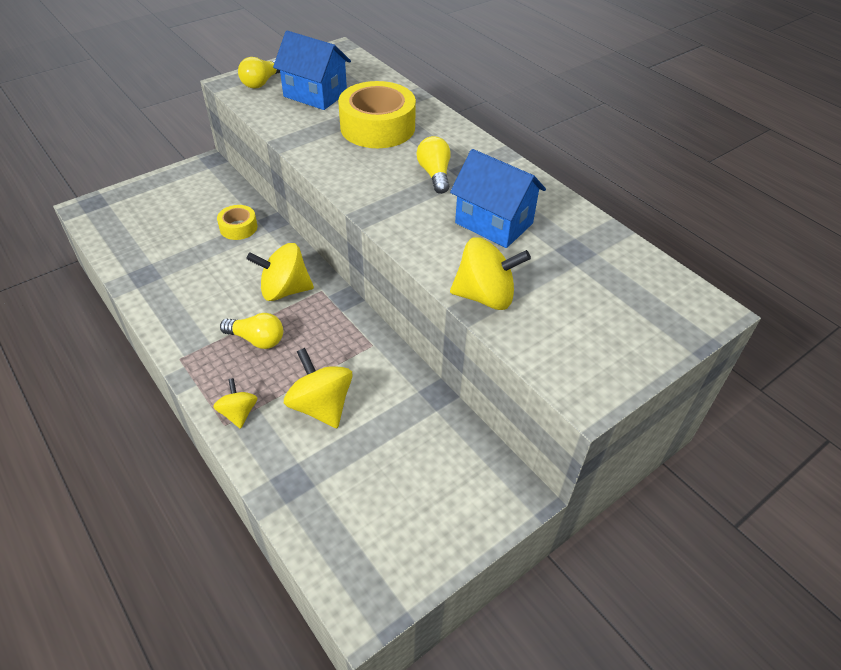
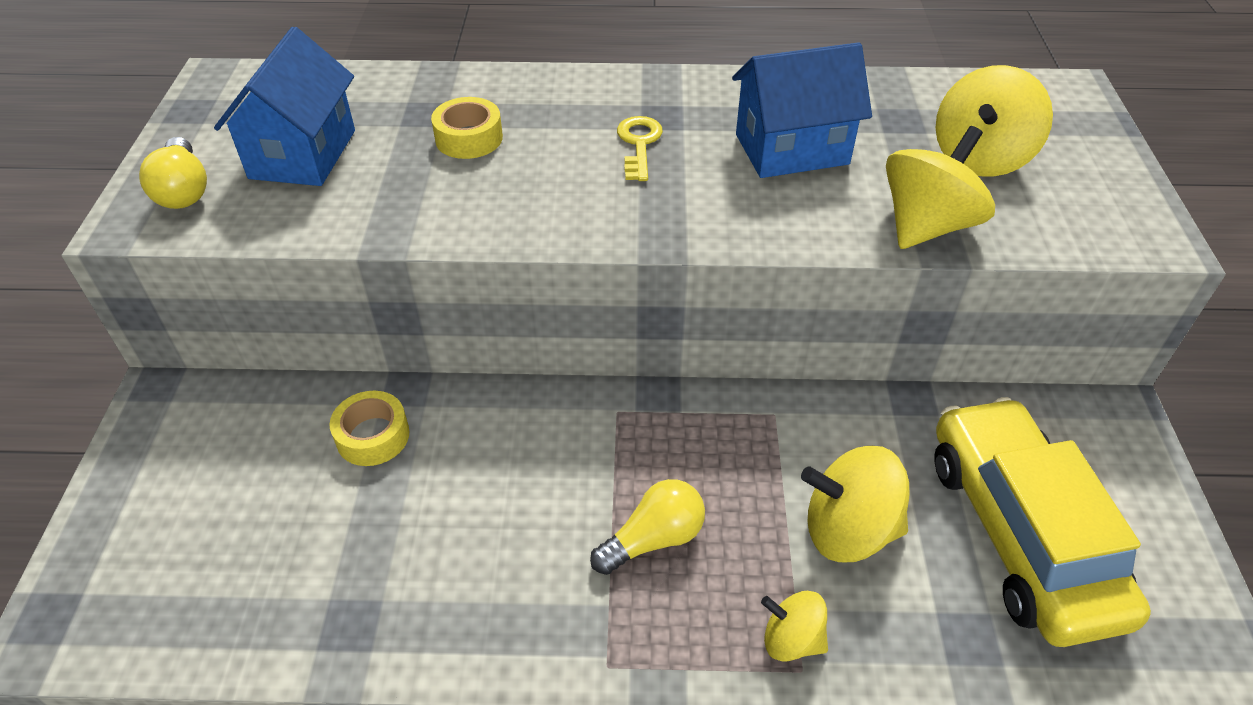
camera: 50 degrees left, 0 degrees up
yellow spinning top [246,243,314,301] -> yellow spinning top moved to [935,65,1053,177]
blue house [273,31,351,110] -> blue house turned 60 degrees counterclockwise [214,27,355,186]
yellow tape [338,81,416,148] -> yellow tape [431,97,503,159], size x0.51
yellow light bulb [416,136,451,194] -> yellow key [617,116,663,181]
none -> yellow car [934,397,1151,647]

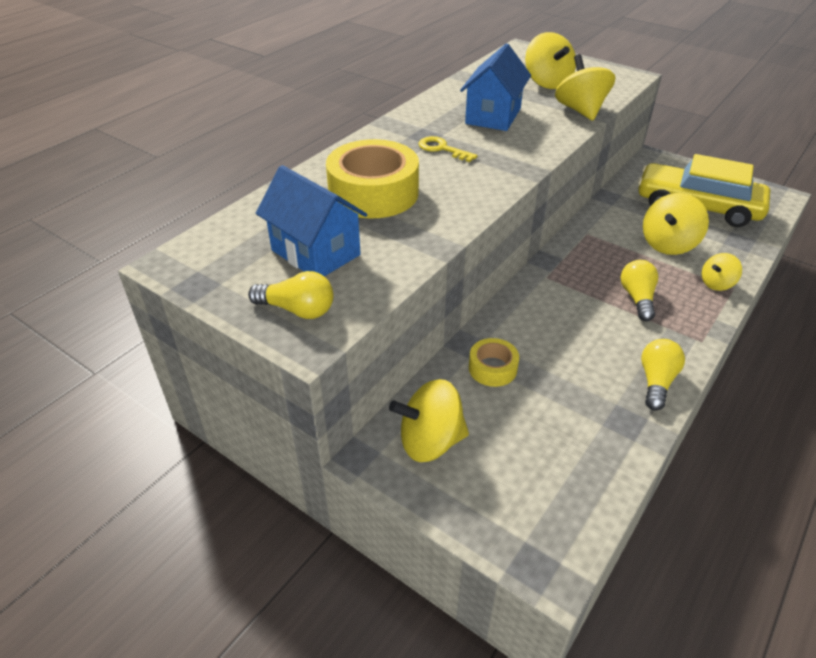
camera: 55 degrees left, 5 degrees down
yellow tape [431,97,503,159] -> yellow tape [326,139,419,218], size x1.96
none -> yellow spinning top [389,379,469,462]
none -> yellow light bulb [641,339,685,411]

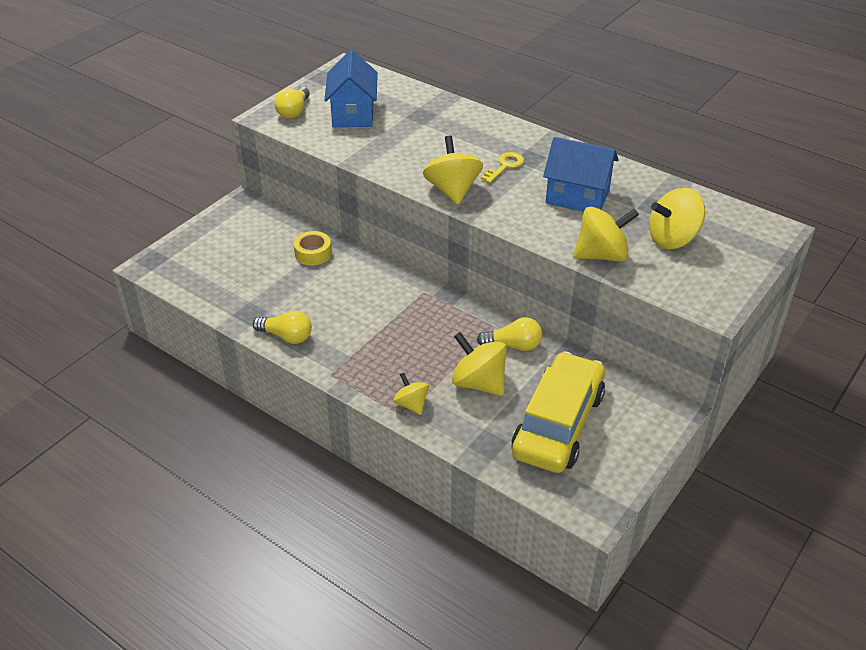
camera: 90 degrees right, 0 degrees up
blue house [256,165,367,276] -> blue house turned 45 degrees counterclockwise [324,50,378,127]
yellow tape [326,139,419,218] -> none
yellow spinning top [389,379,469,462] -> yellow spinning top moved to [423,136,483,205]
yellow light bulb [621,260,658,321] -> yellow light bulb moved to [477,317,542,351]

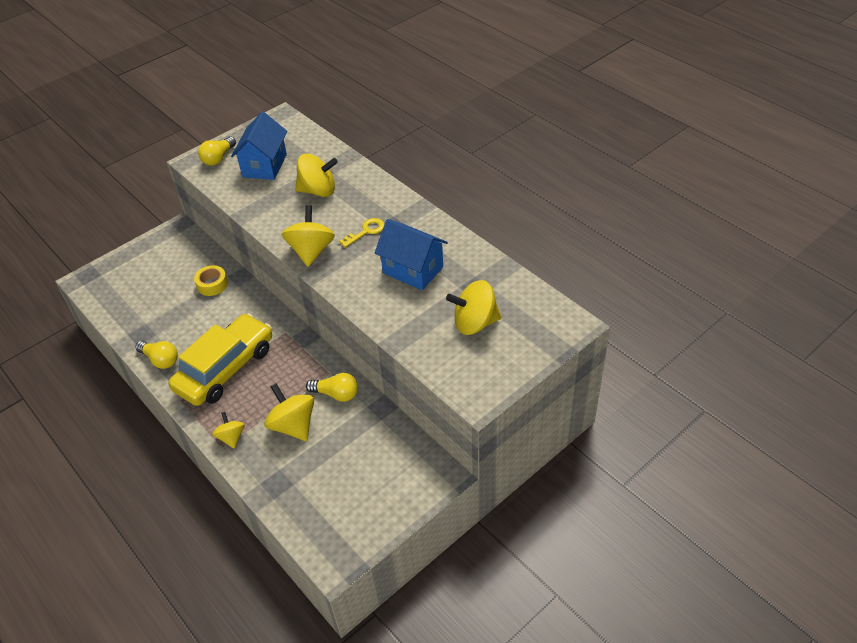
camera: 15 degrees right, 5 degrees up
yellow car [512,351,605,473] -> yellow car moved to [168,313,272,406]
yellow spinning top [573,207,639,262] -> yellow spinning top moved to [295,154,338,197]

